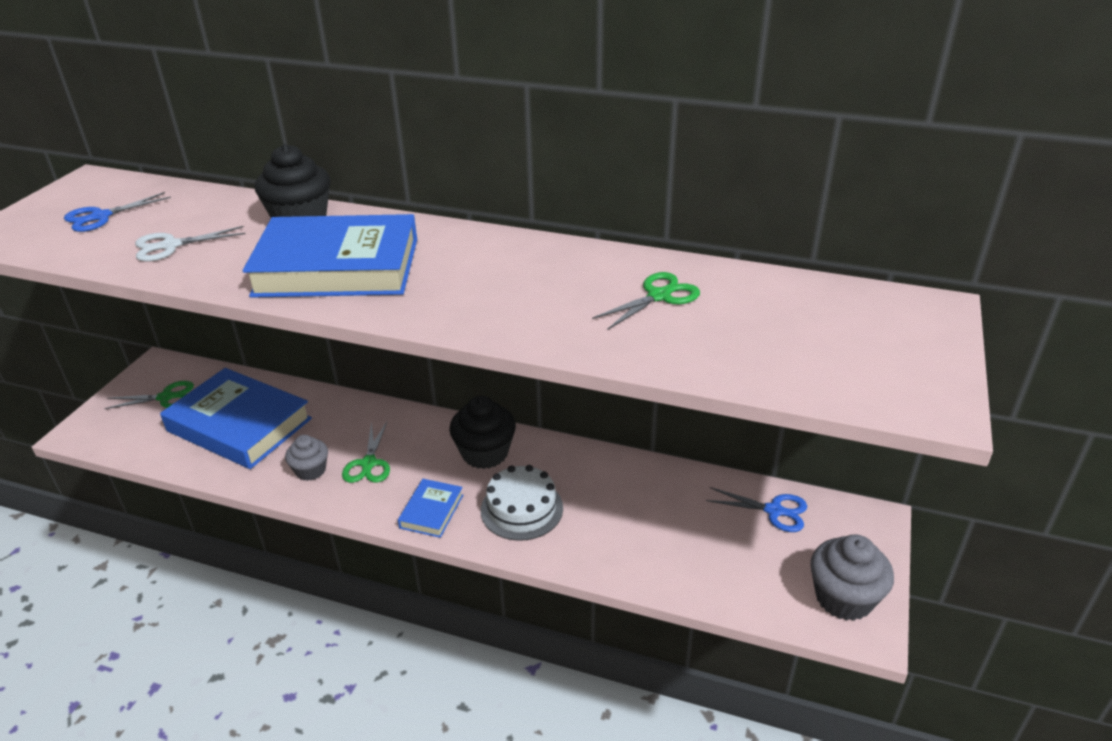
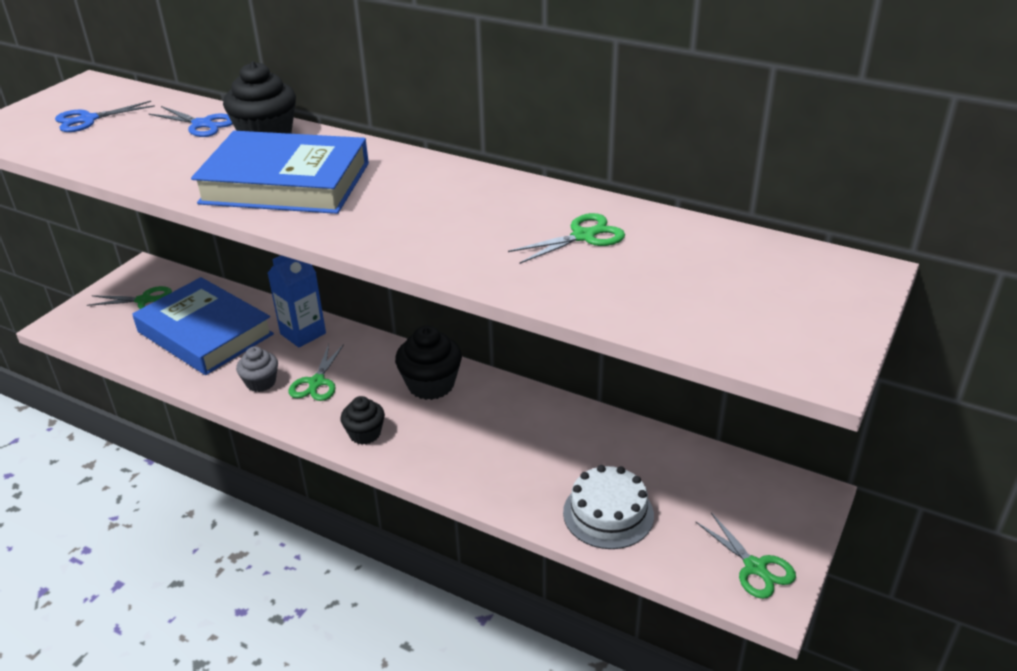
camera: 10 degrees right, 0 degrees up
white scissors [135,226,246,262] -> none
blue book [398,479,463,538] -> black cupcake [341,396,385,445]
white cake [481,465,563,541] -> white cake moved to [563,465,654,549]
blue scissors [706,487,807,532] -> blue scissors moved to [149,106,233,137]
grey cupcake [810,534,894,621] -> green scissors [696,513,796,599]
none -> blue carton [268,255,326,348]

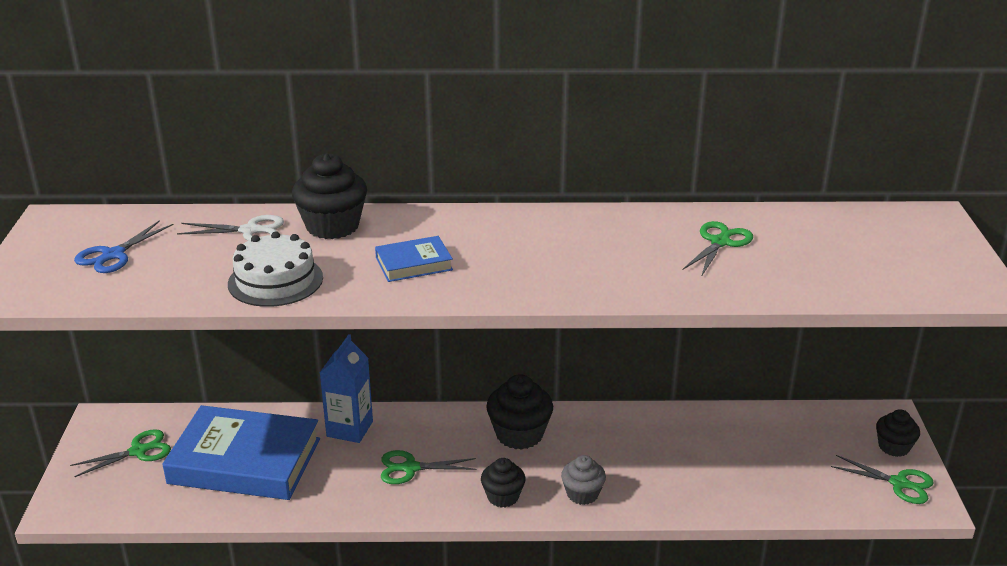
camera: 30 degrees left, 5 degrees down
blue scissors [149,106,233,137] -> white scissors [177,215,284,241]
blue book [191,131,369,214] -> blue book [375,236,453,282], size x0.46
grey cupcake [236,346,278,392] -> grey cupcake moved to [561,455,606,505]
green scissors [289,344,344,401] -> green scissors turned 105 degrees clockwise [381,450,476,484]
white cake [563,465,654,549] -> white cake moved to [228,231,323,307]
none -> black cupcake [876,409,920,457]

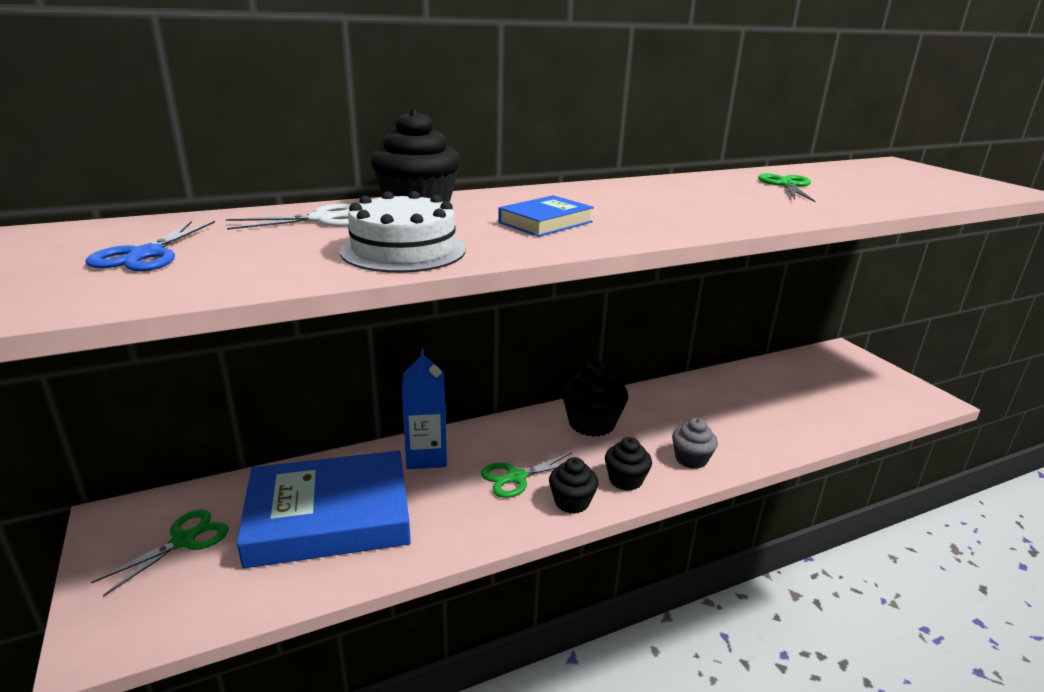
camera: 25 degrees left, 5 degrees down
green scissors [831,455,934,504] -> none
black cupcake [876,409,920,457] -> black cupcake moved to [549,457,598,514]

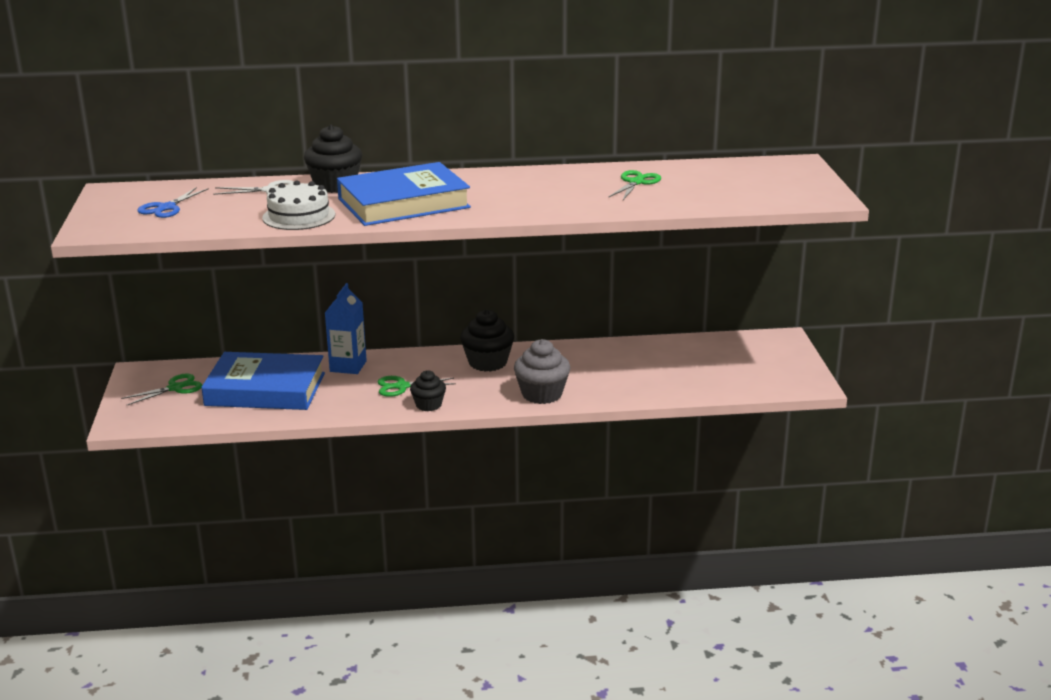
camera: 20 degrees right, 0 degrees up
blue book [498,195,594,237] -> blue book [337,162,471,226], size x2.17
black cupcake [605,437,652,491] -> none
grey cupcake [672,418,718,469] -> grey cupcake [514,339,570,404], size x1.59

